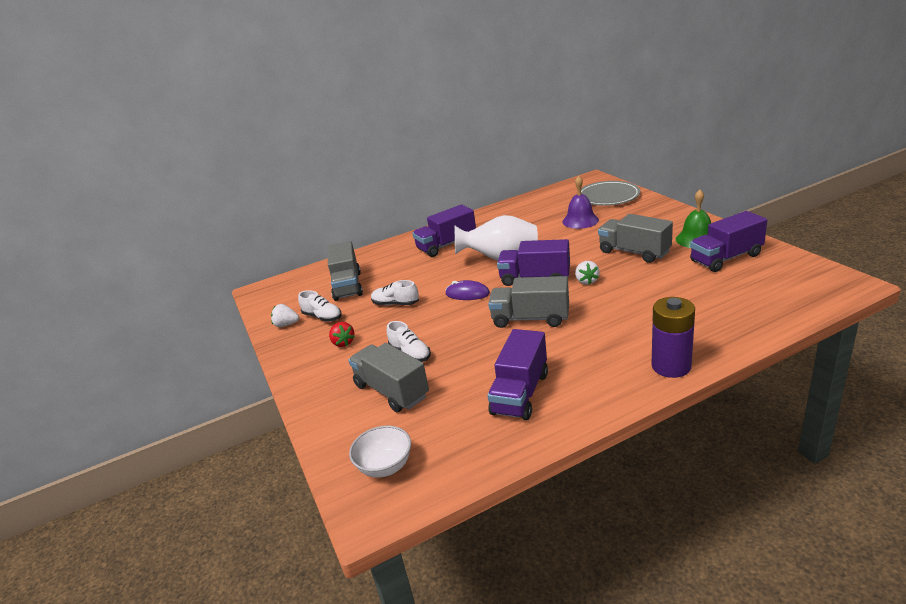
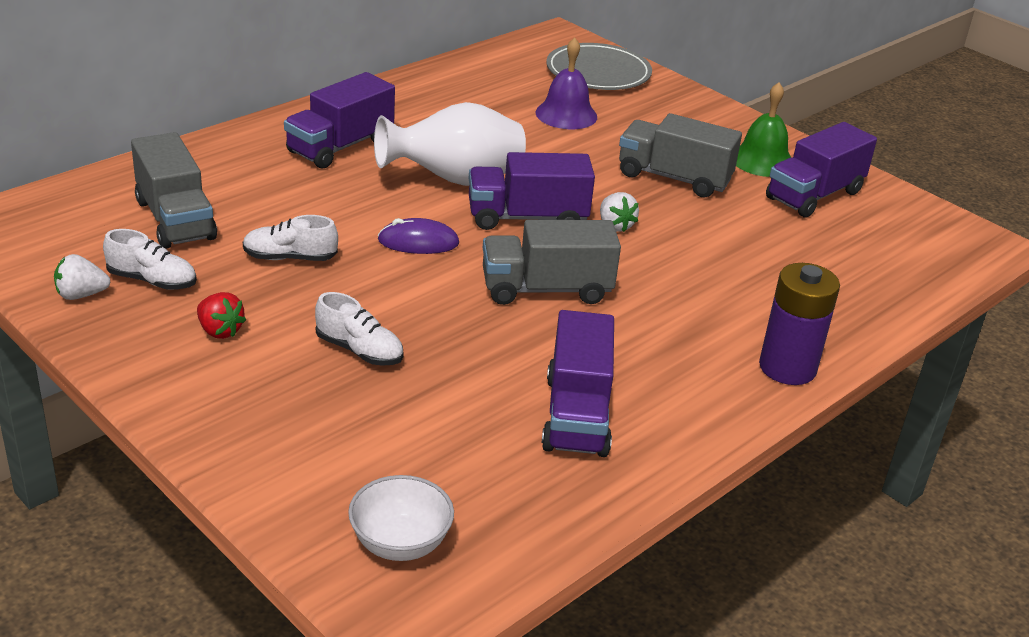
camera: 25 degrees left, 5 degrees up
grey truck [348,343,429,413] -> none

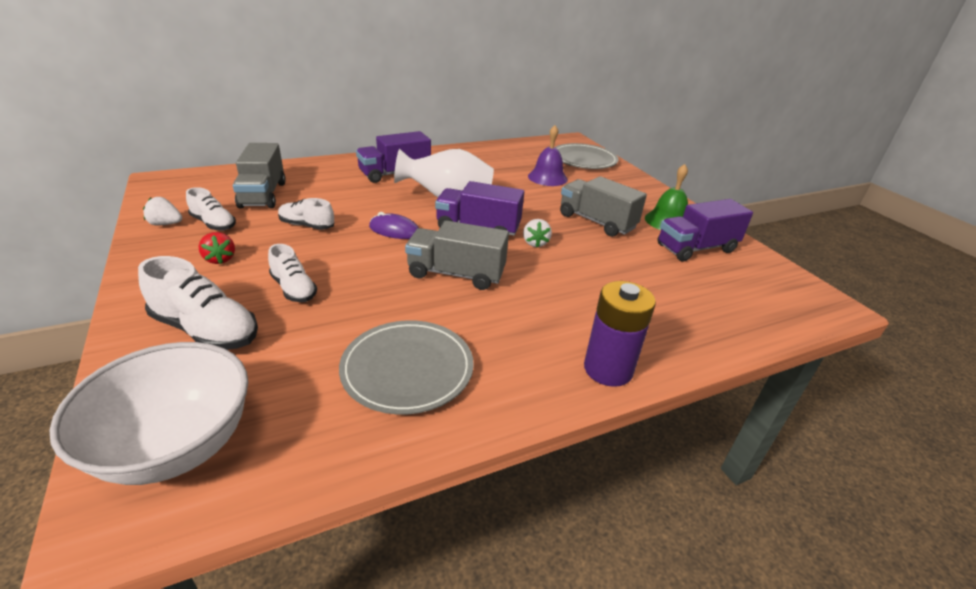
camera: 20 degrees right, 0 degrees up
white bowl [348,475,454,561] -> white bowl [49,342,248,485], size x1.76
purple truck [542,310,614,457] -> grey plate [339,320,474,414]
none -> white shoe [138,256,258,350]

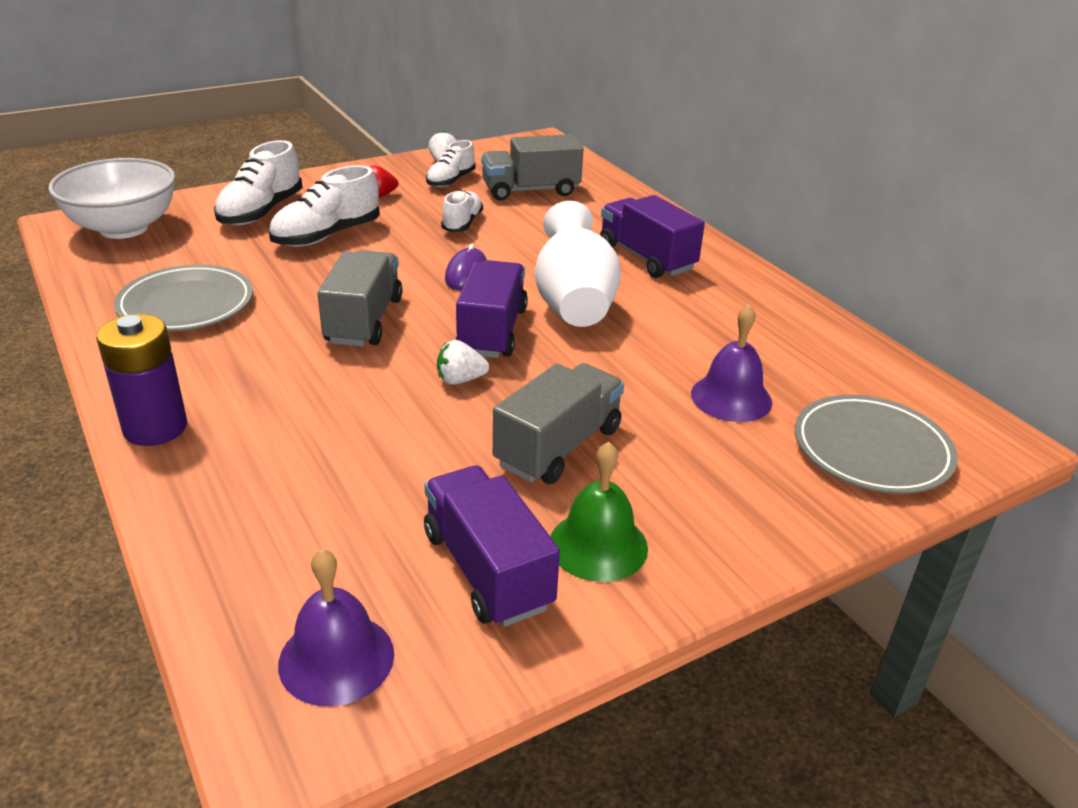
camera: 85 degrees right, 0 degrees up
white shoe [268,244,317,302] -> white shoe [268,165,380,247], size x1.58
none -> purple bell [278,549,394,707]

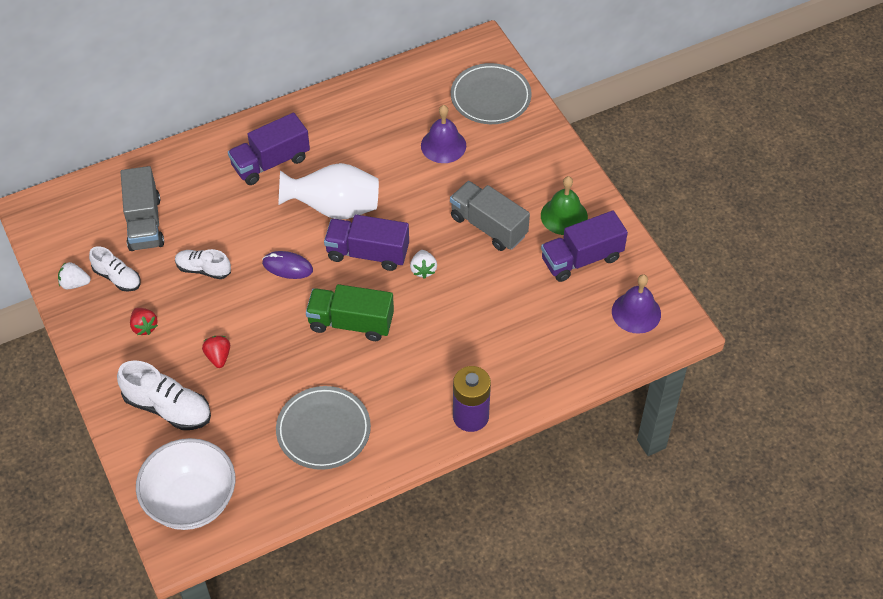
camera: 85 degrees left, 20 degrees up
white shoe [268,165,380,247] -> red strawberry [202,336,230,368]
grey truck [317,250,402,347] -> green truck [306,284,394,341]

